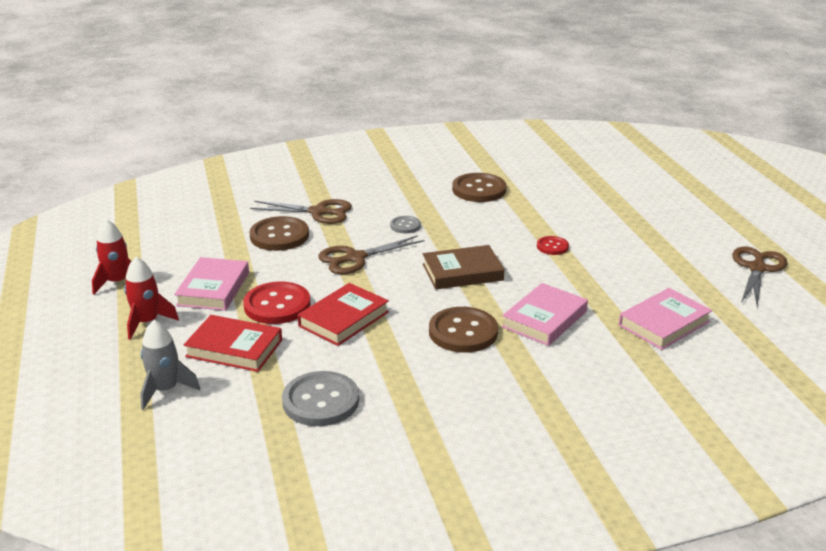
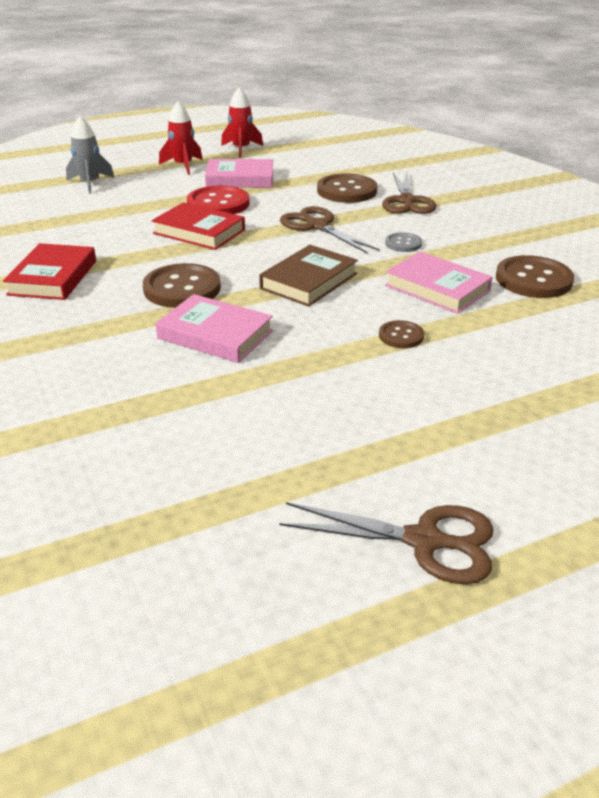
camera: 80 degrees right, 5 degrees up
red book [184,315,282,372] -> red book moved to [3,243,96,300]
grey button [282,371,359,426] -> none
brown book [423,245,504,290] -> brown book turned 60 degrees clockwise [259,245,358,307]
red button [537,236,569,255] -> brown button [379,320,424,348]
pink book [619,288,712,350] -> pink book moved to [385,251,493,314]

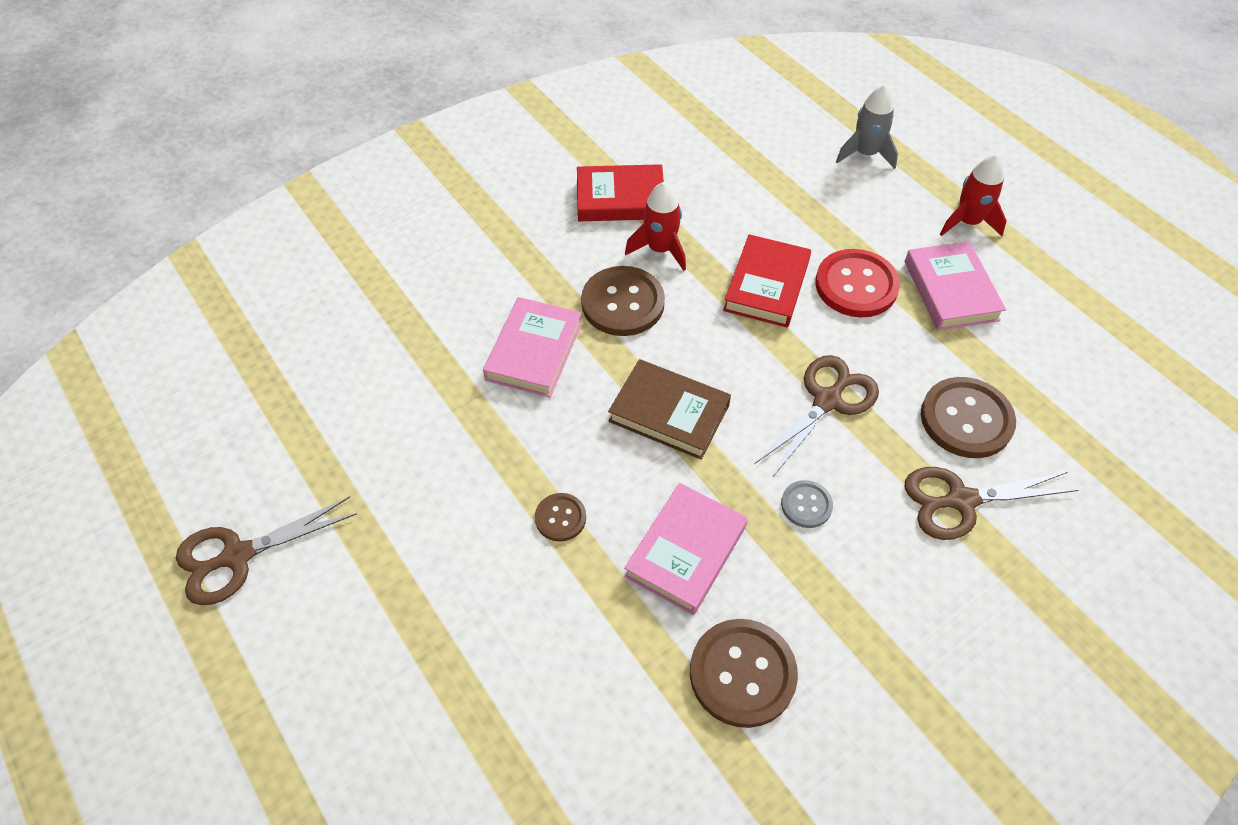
camera: 80 degrees right, 20 degrees up
red rocket [221,87,263,158] -> red rocket moved to [625,182,686,271]
brown scissors [279,502,494,584] -> brown scissors turned 60 degrees clockwise [176,496,357,605]

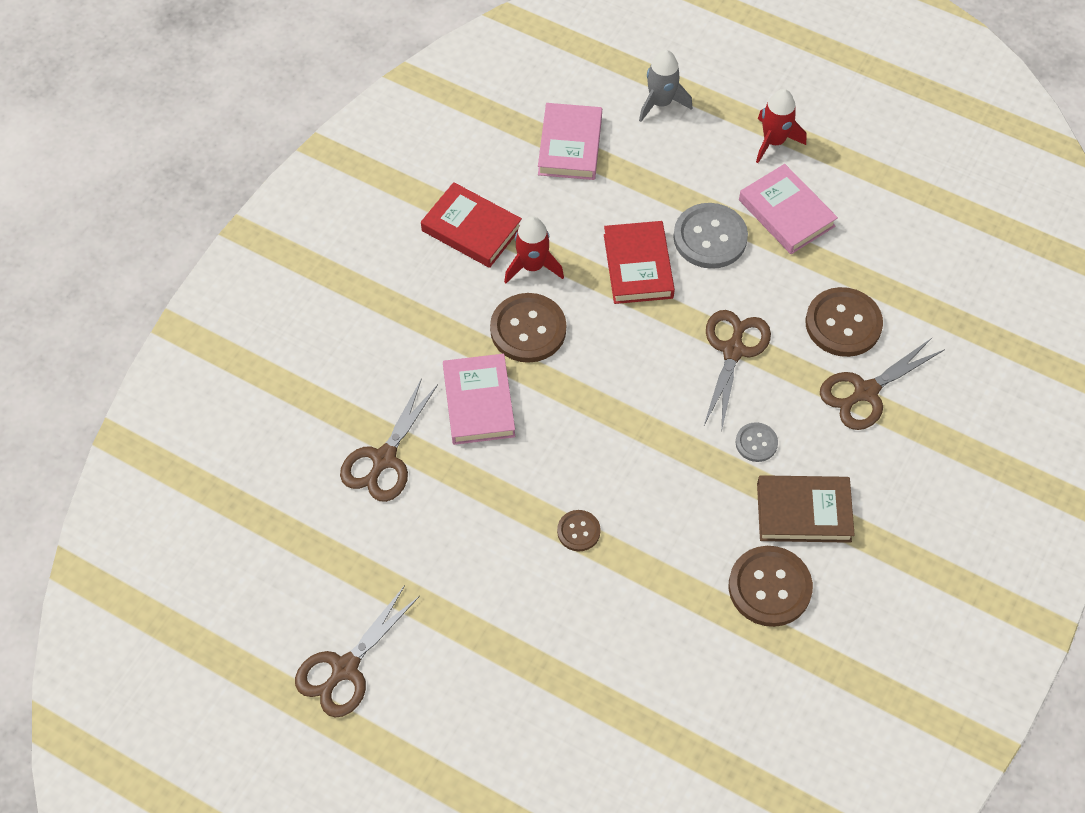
camera: 25 degrees left, 5 degrees up
red book [577,164,664,221] -> red book turned 60 degrees clockwise [421,182,522,268]
brown book [608,359,731,460] -> brown book moved to [757,475,855,543]
pink book [624,483,748,615] -> pink book moved to [538,103,602,180]
red button [815,249,900,317] -> grey button [673,203,748,269]
none -> brown scissors [340,378,438,502]

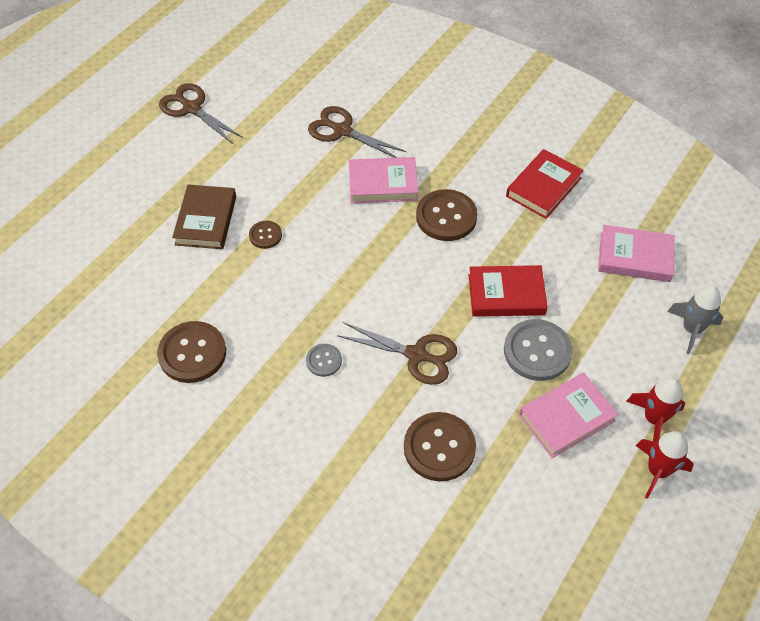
camera: 95 degrees right, 5 degrees down
red rocket [504,216,564,283] -> red rocket moved to [636,431,693,499]
brown book [757,475,855,543] -> brown book moved to [172,185,236,249]
brown scissors [820,338,945,430] -> none

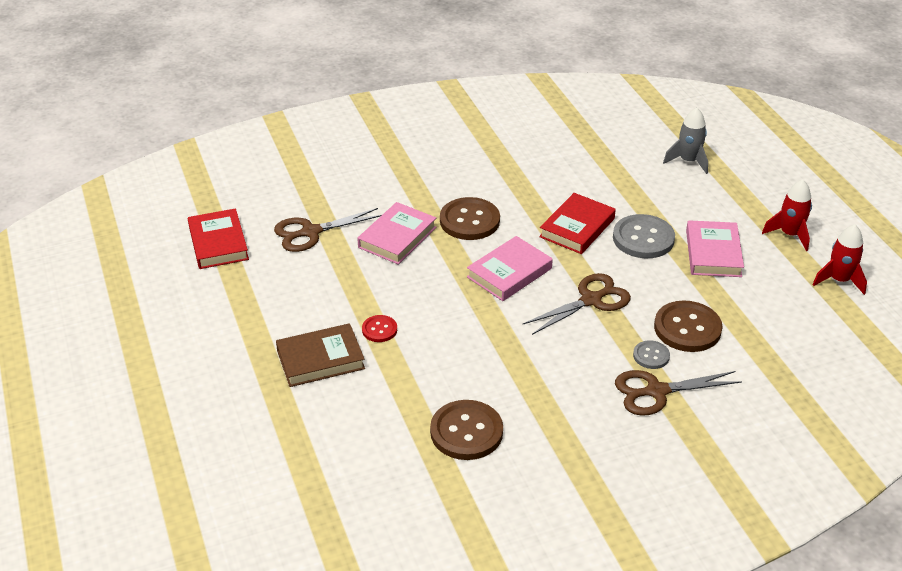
camera: 55 degrees left, 15 degrees down
brown scissors [159,83,243,144] -> brown scissors moved to [615,370,742,416]
brown book [172,185,236,249] -> brown book turned 60 degrees counterclockwise [276,323,365,387]
brown button [249,221,282,249] -> red button [362,315,397,342]
grey button [306,344,342,377] -> grey button moved to [633,340,670,369]
red book [506,149,584,219] -> red book moved to [188,209,249,269]
pink book [598,225,674,282] -> pink book moved to [467,236,553,301]
red rocket [626,377,685,442] -> red rocket moved to [813,224,867,295]

